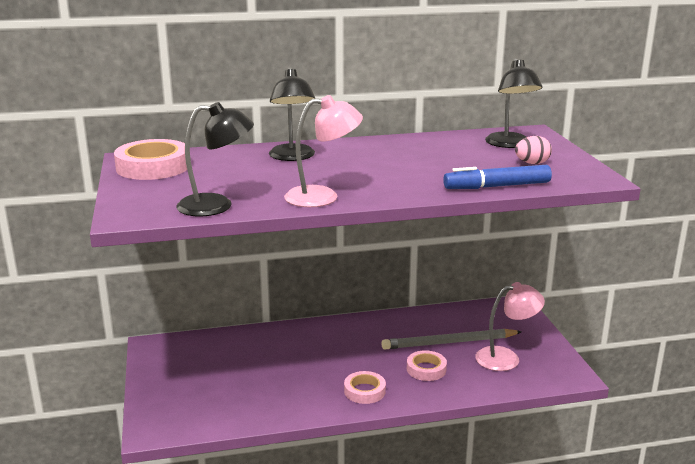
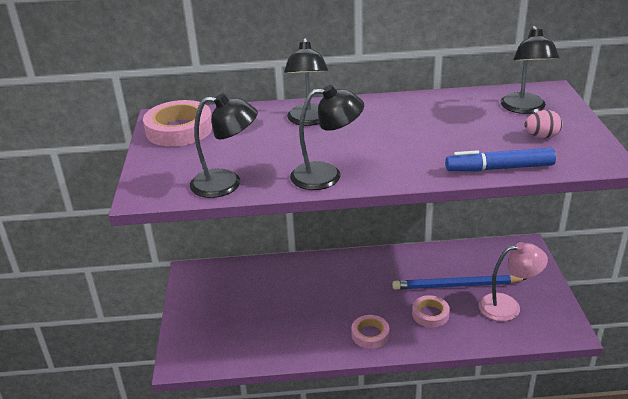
camera: 10 degrees right, 10 degrees up
pink lamp [284,95,363,207] -> black lamp [290,85,364,190]
grey pencil [381,329,522,349] -> blue pencil [392,275,528,290]

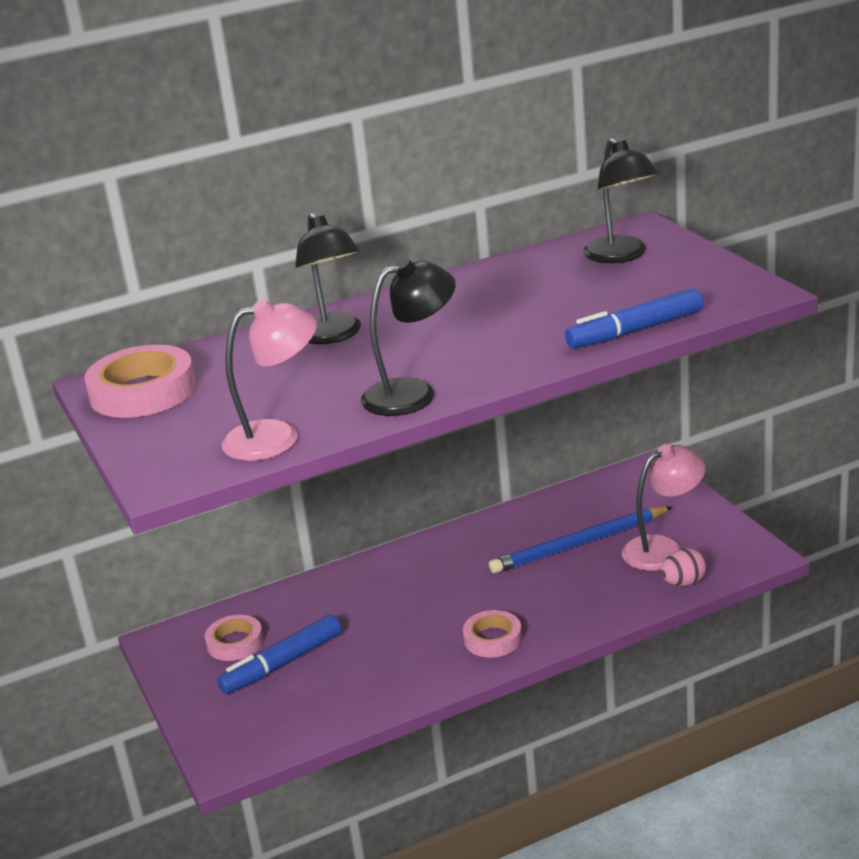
camera: 20 degrees left, 5 degrees down
black lamp [190,93,258,198] -> pink lamp [222,299,317,461]
pink tape [412,295,450,327] -> pink tape moved to [205,615,263,661]
pink egg [525,110,563,138] -> pink egg moved to [661,548,707,586]
none -> blue marker [217,614,341,694]

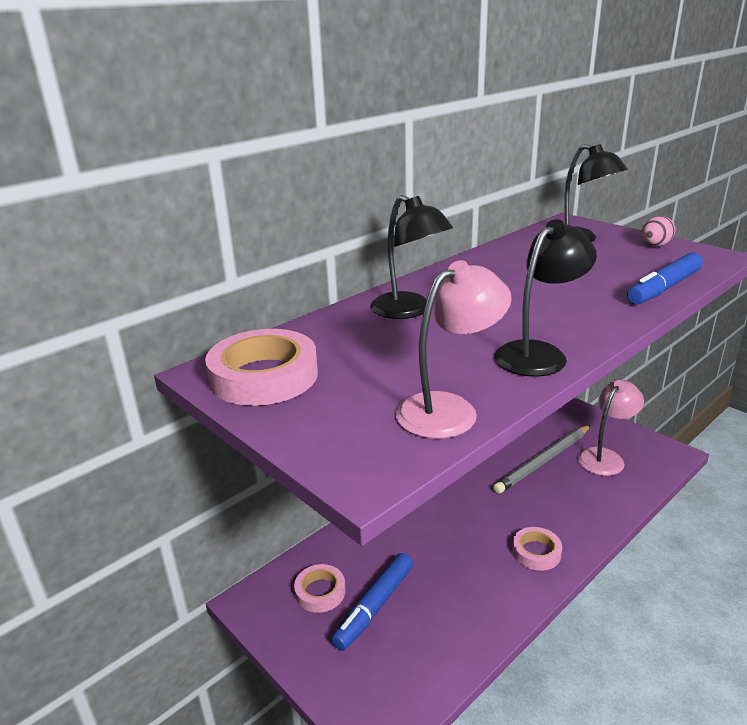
camera: 20 degrees left, 0 degrees up
blue pencil [489,506,673,574] -> grey pencil [493,425,591,494]
pink egg [661,548,707,586] -> pink egg moved to [641,216,676,246]

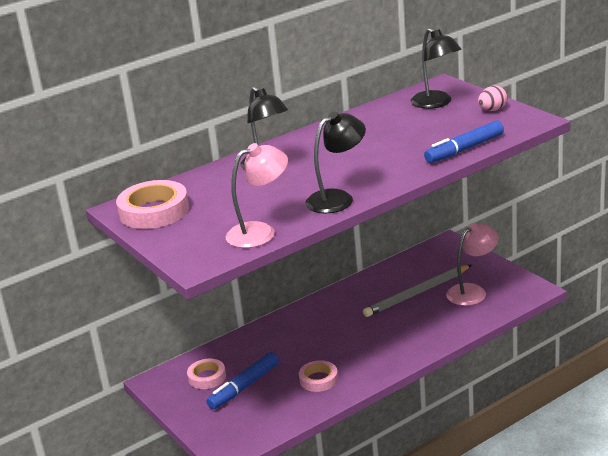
camera: 10 degrees right, 0 degrees up
pink tape [512,527,562,571] -> pink tape moved to [299,360,338,392]

